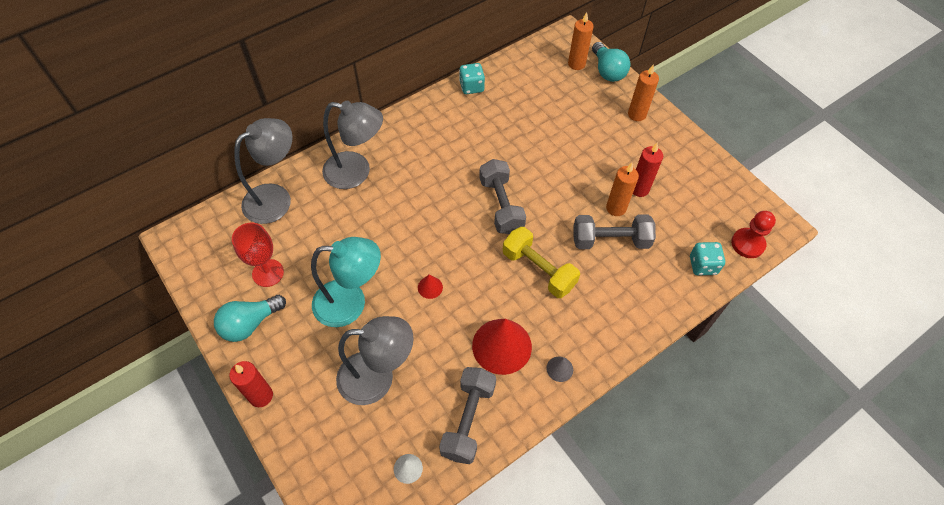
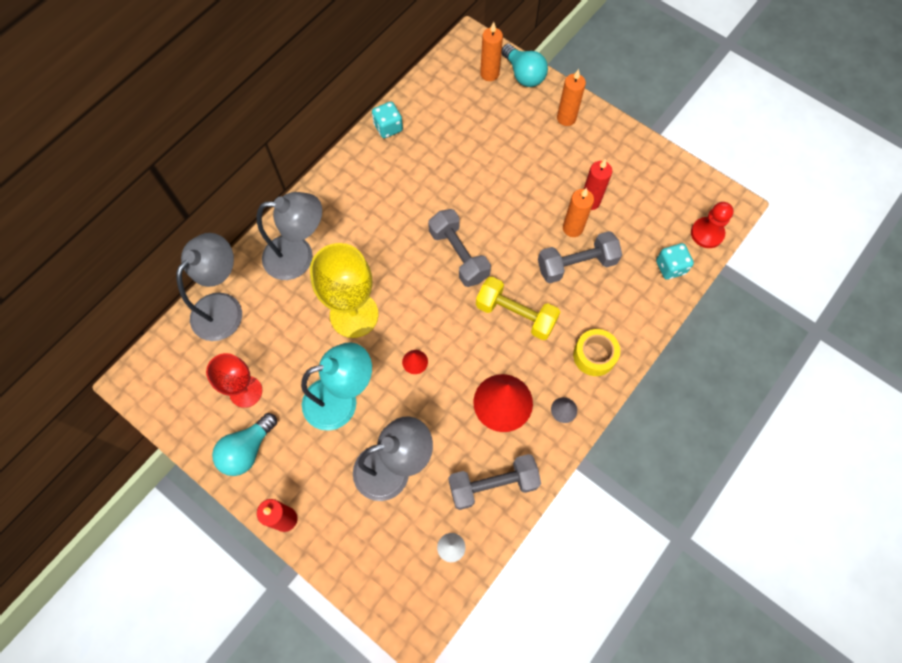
camera: 15 degrees left, 10 degrees up
grey dumbbell [439,367,496,464] -> grey dumbbell turned 75 degrees clockwise [448,454,541,510]
none -> yellow goblet [310,243,379,338]
none -> yellow tape [573,329,620,376]

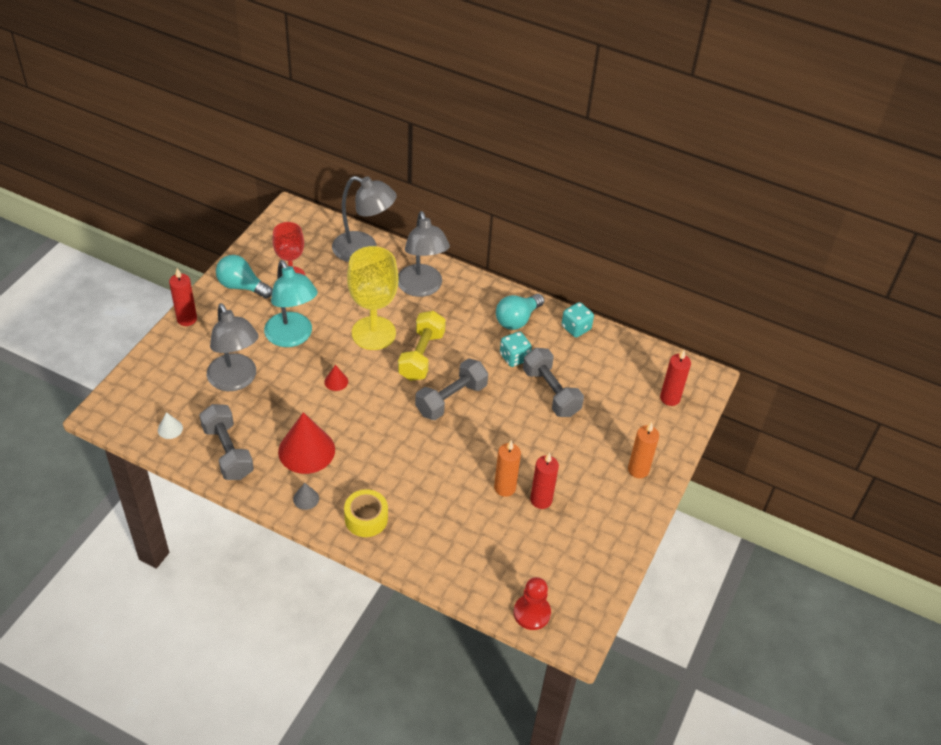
camera: 75 degrees right, 20 degrees down
yellow dumbbell [476,276,560,340] -> yellow dumbbell moved to [398,311,446,381]
orange candle [480,22,503,81] -> red candle [660,350,691,406]
turquoise light bulb [501,44,548,87] -> turquoise light bulb moved to [496,294,544,330]
grey dumbbell [538,231,622,283] -> grey dumbbell moved to [523,348,584,417]
turquoise dice [656,243,694,280] -> turquoise dice moved to [500,331,532,367]

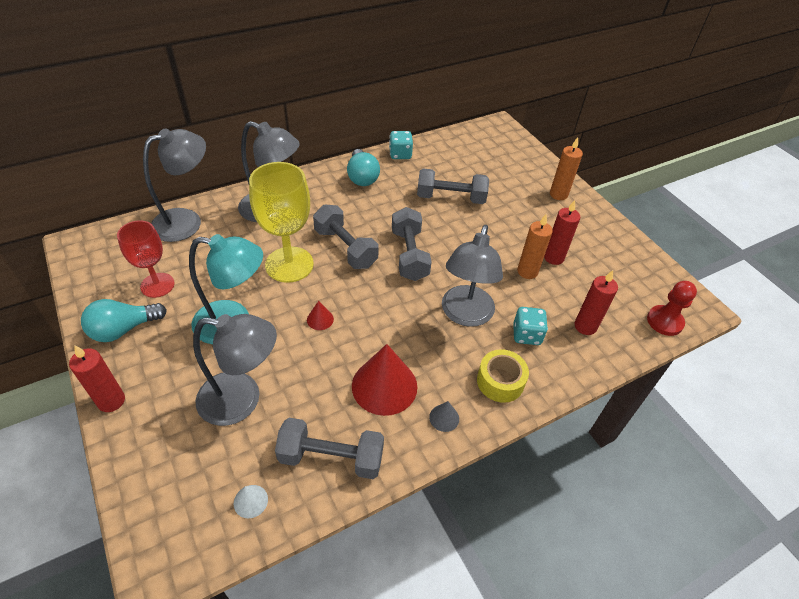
camera: 55 degrees left, 0 degrees up
yellow dumbbell [398,311,446,381] -> grey dumbbell [313,205,379,269]
turquoise dice [500,331,532,367] -> turquoise dice moved to [513,307,548,345]
red candle [660,350,691,406] -> red candle moved to [575,270,618,335]
none -> grey lamp [442,225,503,327]

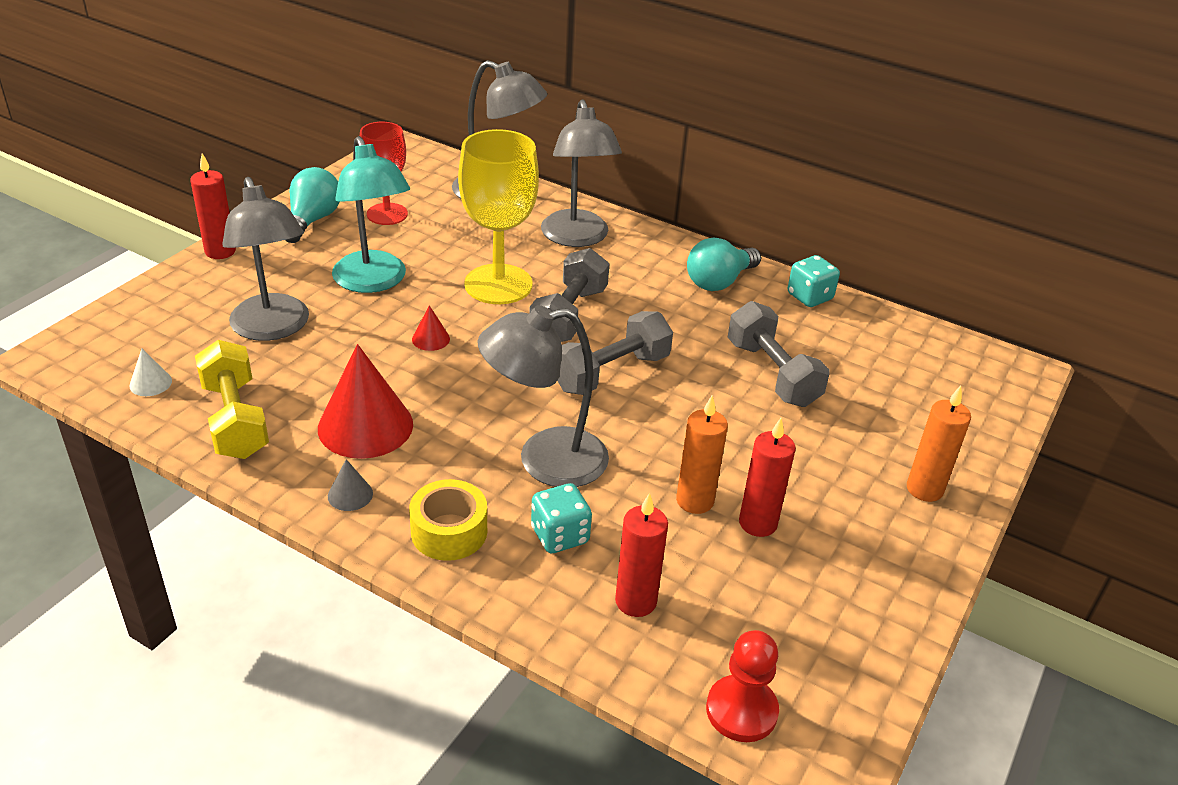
camera: 60 degrees right, 10 degrees down
turquoise light bulb [81,299,167,342] -> turquoise light bulb turned 75 degrees clockwise [285,167,340,243]
grey dumbbell [275,418,384,479] -> yellow dumbbell [195,340,269,459]

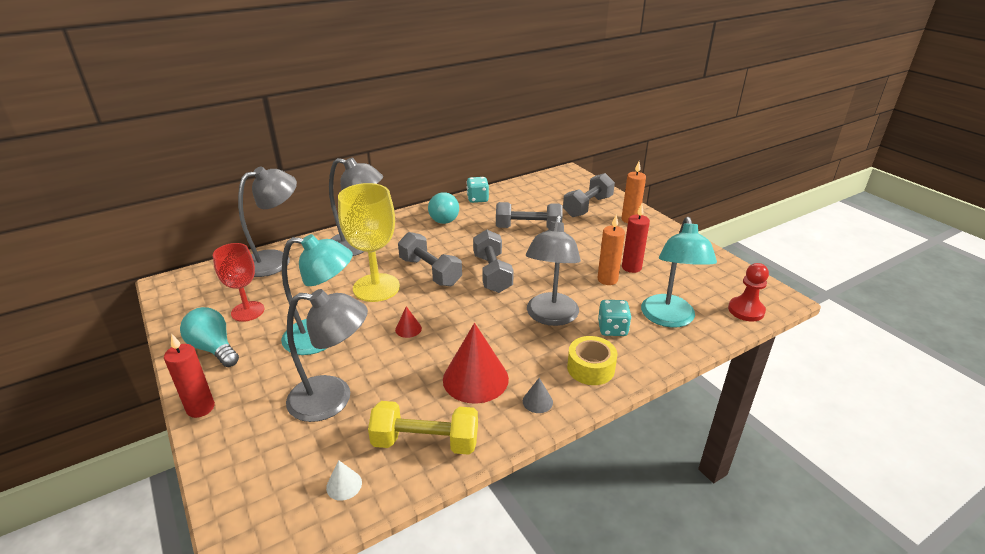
camera: 60 degrees left, 5 degrees down
red candle [615,493,668,617] -> turquoise lamp [641,217,717,328]
none -> grey dumbbell [563,173,615,217]

